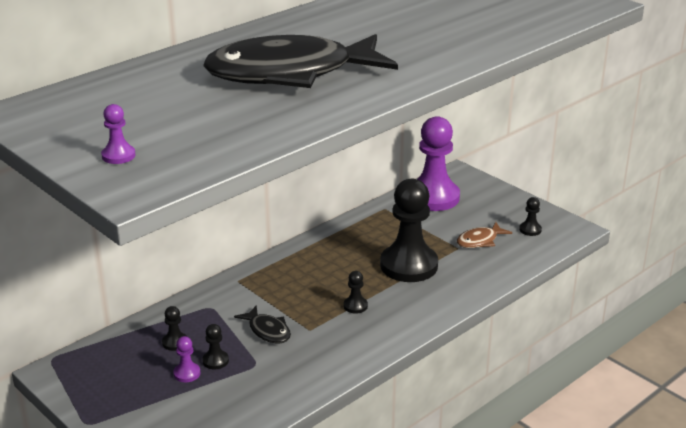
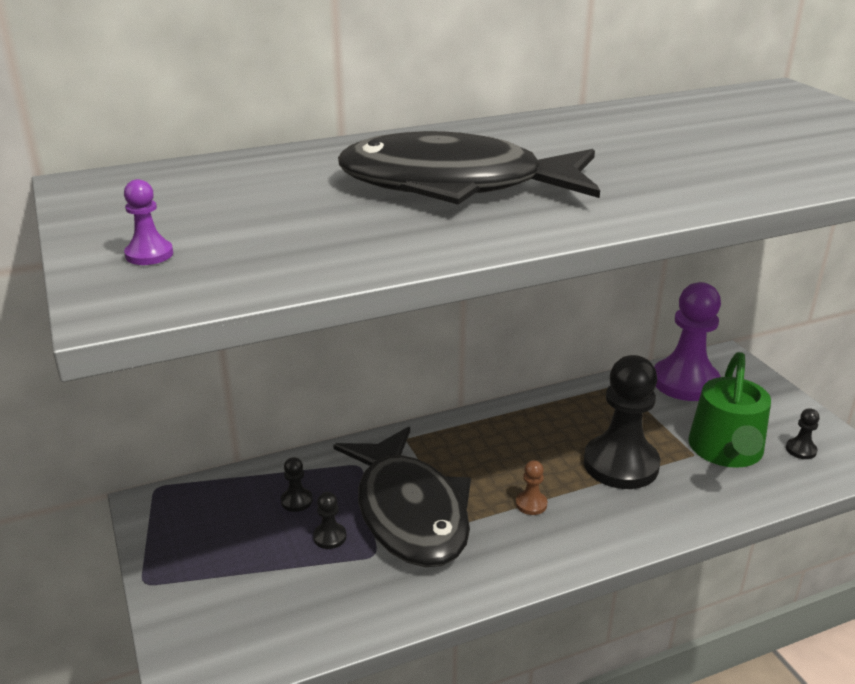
camera: 20 degrees right, 0 degrees up
purple pawn [173,336,200,382] -> none
black fish [234,305,291,343] -> black fish [333,427,471,567], size x2.45
black pawn [343,271,368,314] -> brown pawn [516,460,547,515]
brown fish [457,222,512,248] -> green watering can [688,352,771,468]

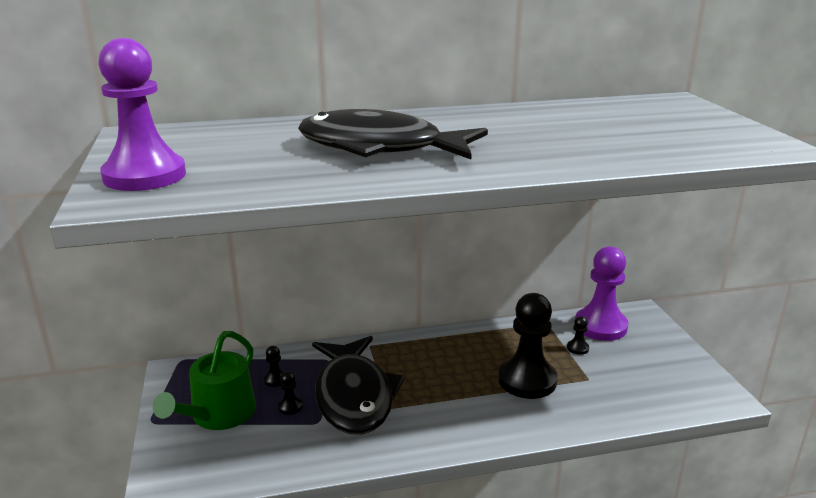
camera: 10 degrees right, 5 degrees down
purple pawn [124,179,173,265] -> purple pawn [98,38,186,191], size x2.50
brown pawn [516,460,547,515] -> none
green watering can [688,352,771,468] -> green watering can moved to [153,331,256,430]
black pawn [786,408,819,459] -> black pawn moved to [567,316,589,355]

